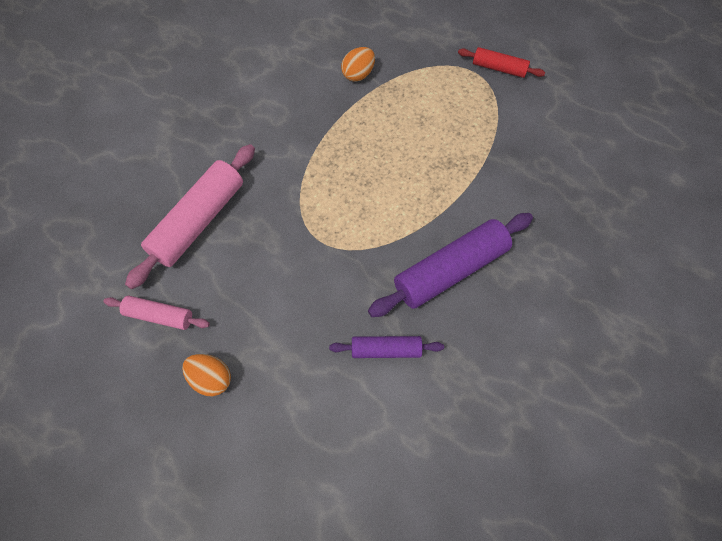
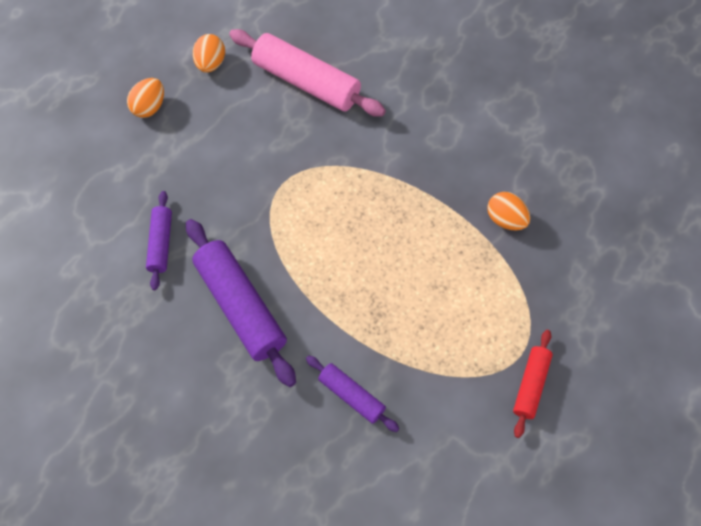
camera: 90 degrees right, 0 degrees up
pink rolling pin [103,296,210,330] -> orange egg [193,34,225,73]
none -> purple rolling pin [306,355,399,432]

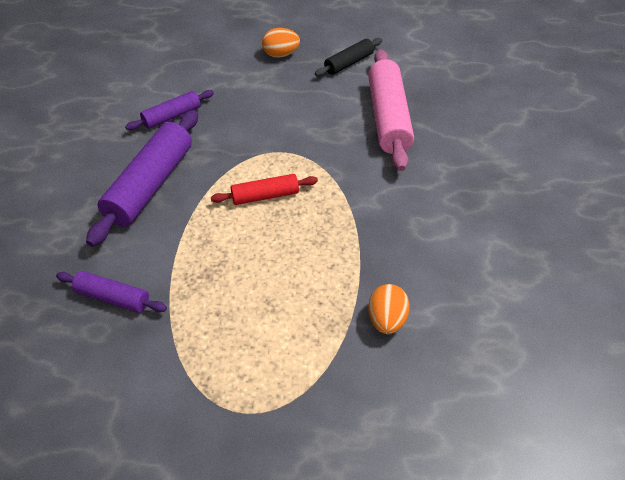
camera: 55 degrees right, 15 degrees down
orange egg [193,34,225,73] -> black rolling pin [315,38,382,76]
purple rolling pin [306,355,399,432] -> purple rolling pin turned 75 degrees counterclockwise [56,271,167,313]
red rolling pin [513,330,553,438] -> red rolling pin moved to [211,174,318,205]

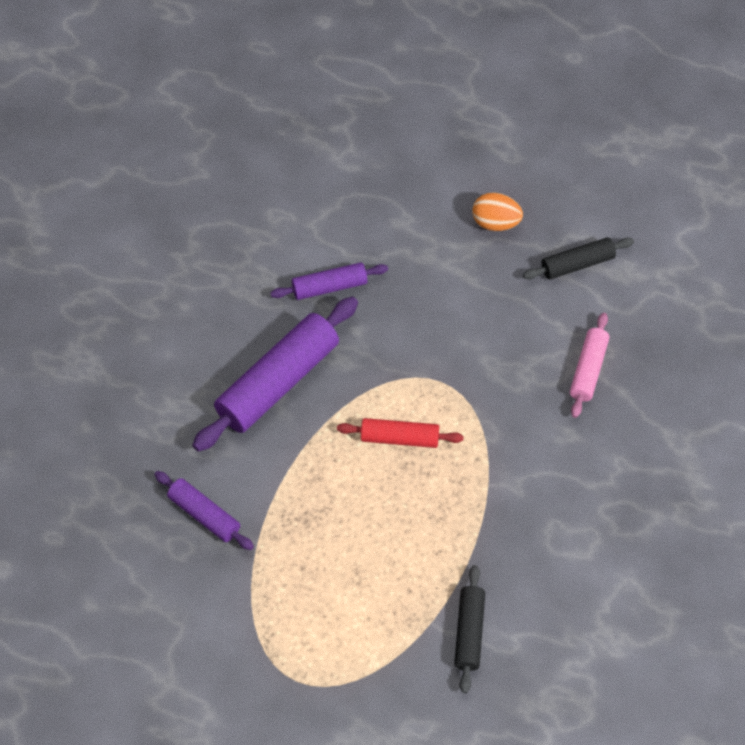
camera: 20 degrees right, 10 degrees up
pink rolling pin [368,49,414,171] -> pink rolling pin [570,313,610,418], size x0.54
orange egg [368,284,410,334] -> black rolling pin [454,565,485,693]

